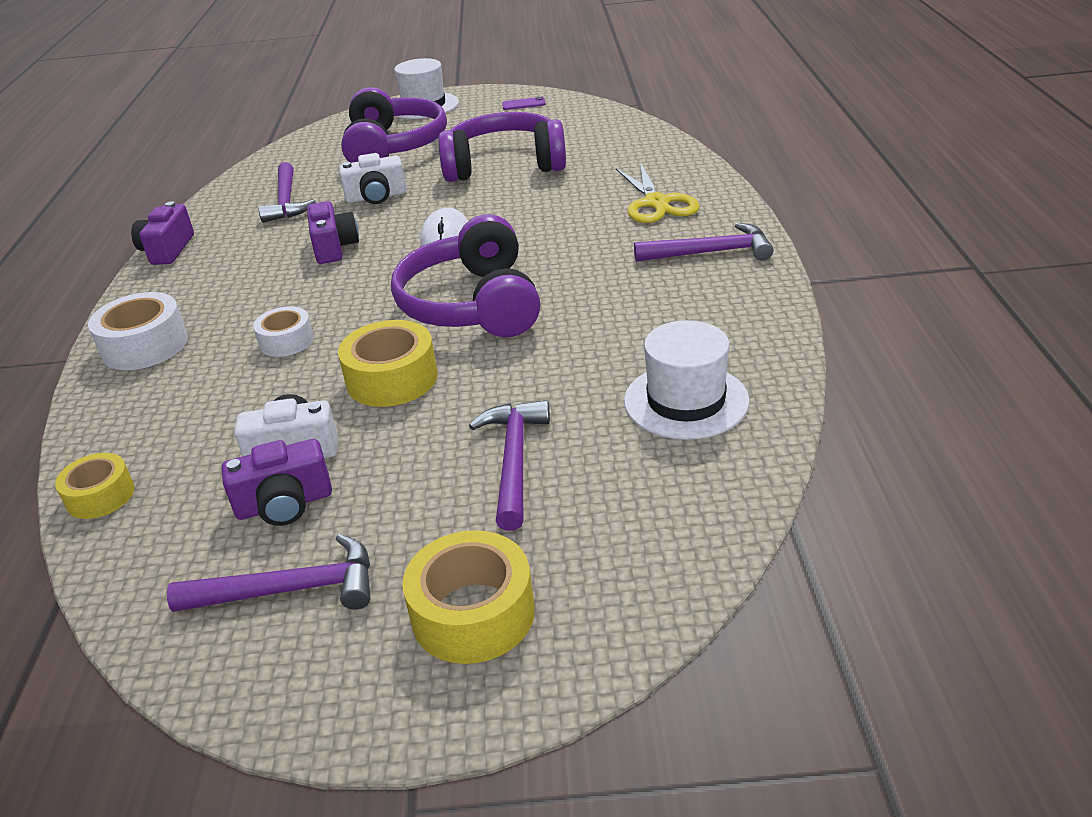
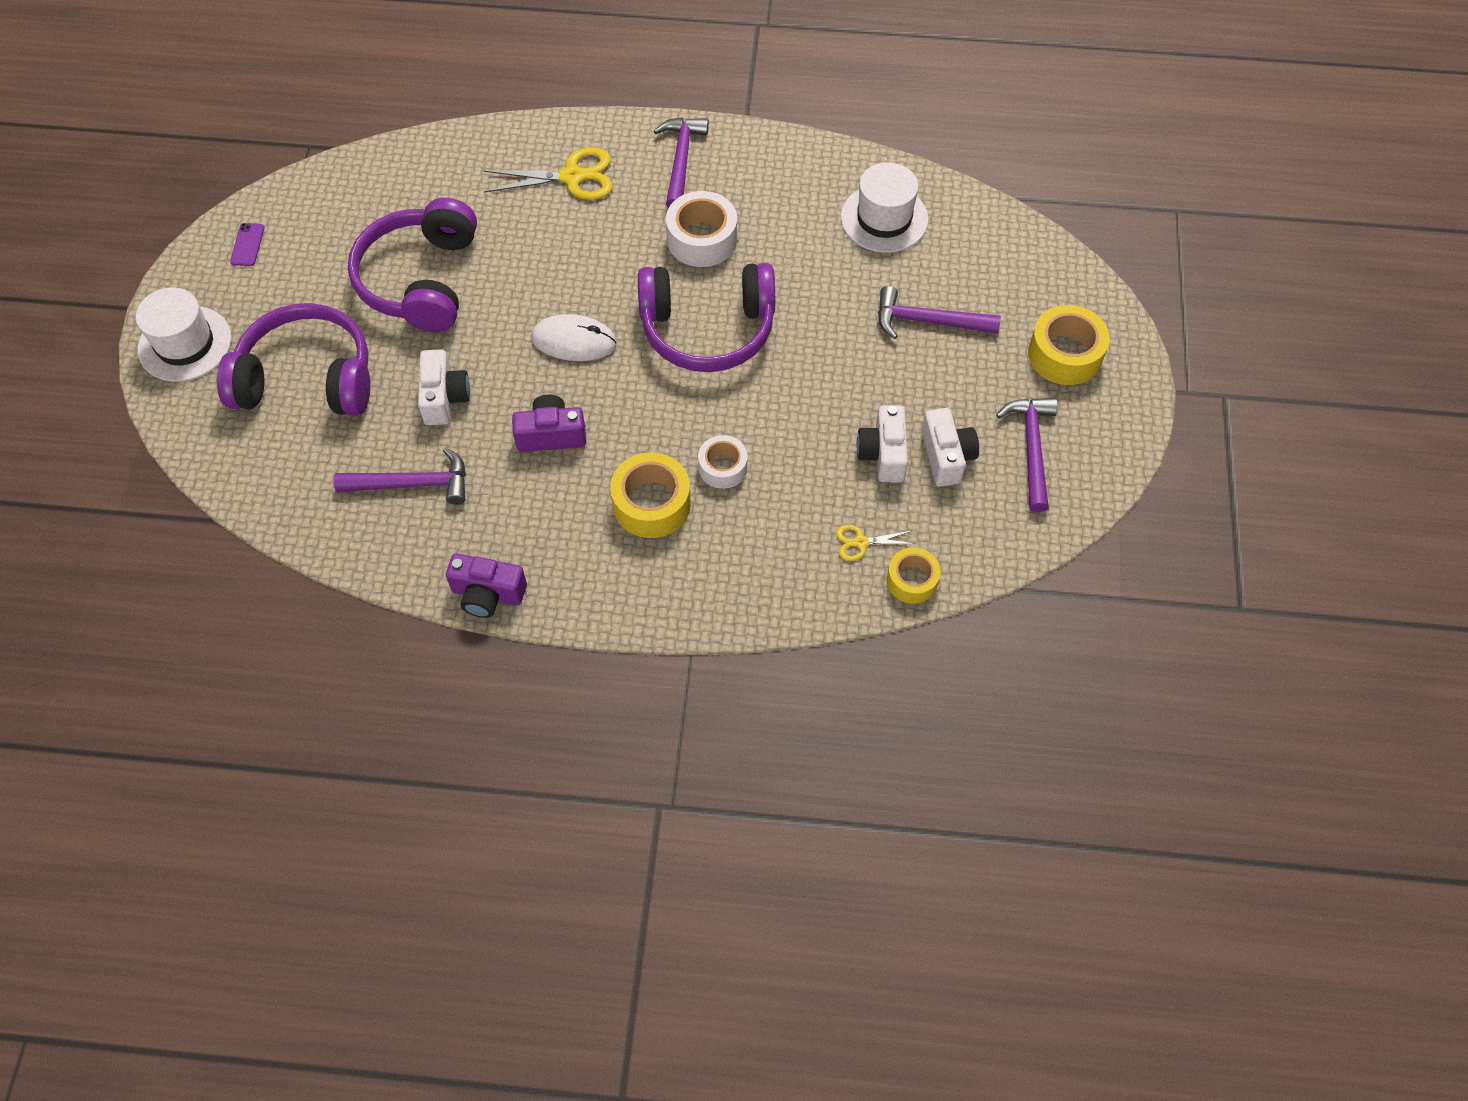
camera: 85 degrees left, 25 degrees up
white tape [88,292,188,370] -> white tape moved to [666,191,737,267]
purple camera [222,439,332,526] -> white camera [921,408,979,487]
yellow tape [338,320,438,407] -> yellow tape moved to [610,452,691,538]
none -> yellow scissors [836,525,915,561]

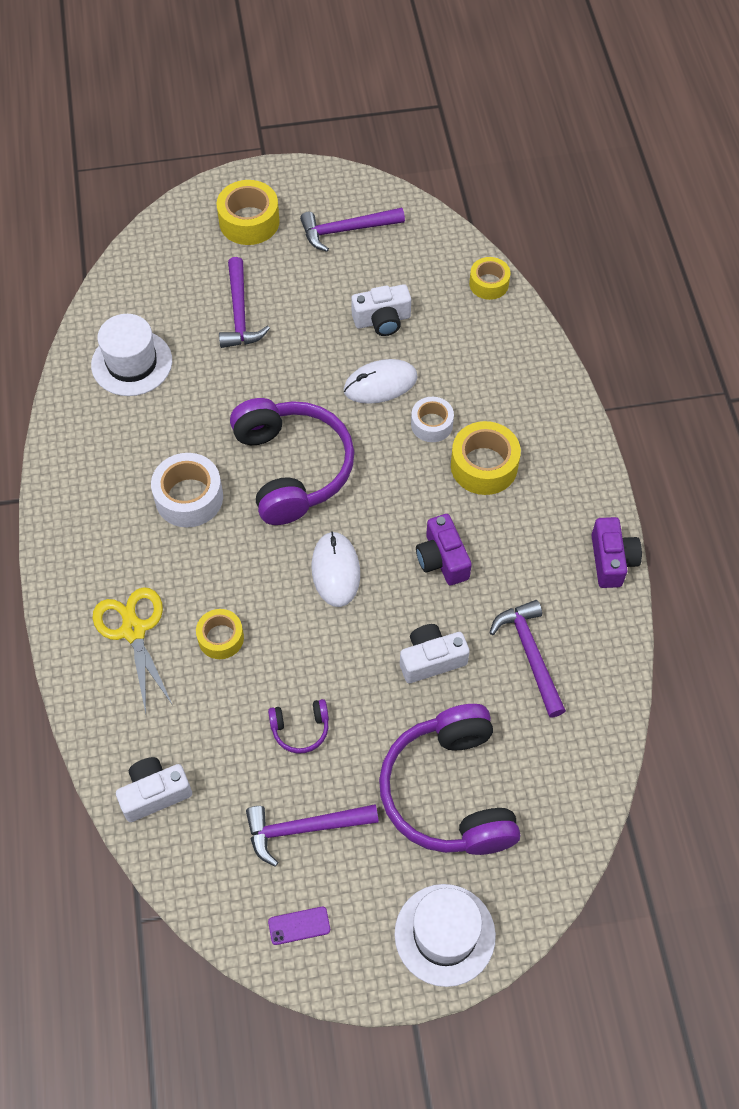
camera: 105 degrees left, 0 degrees up
purple headphones [348,198,477,332] -> purple headphones [268,699,329,754], size x0.42
purple hammer [654,118,709,208] -> purple hammer moved to [246,804,379,866]
yellow scissors [836,525,915,561] -> none
white camera [921,408,979,487] -> white camera moved to [116,757,192,822]
none -> yellow tape [196,609,244,659]
none -> white mouse [344,359,418,404]

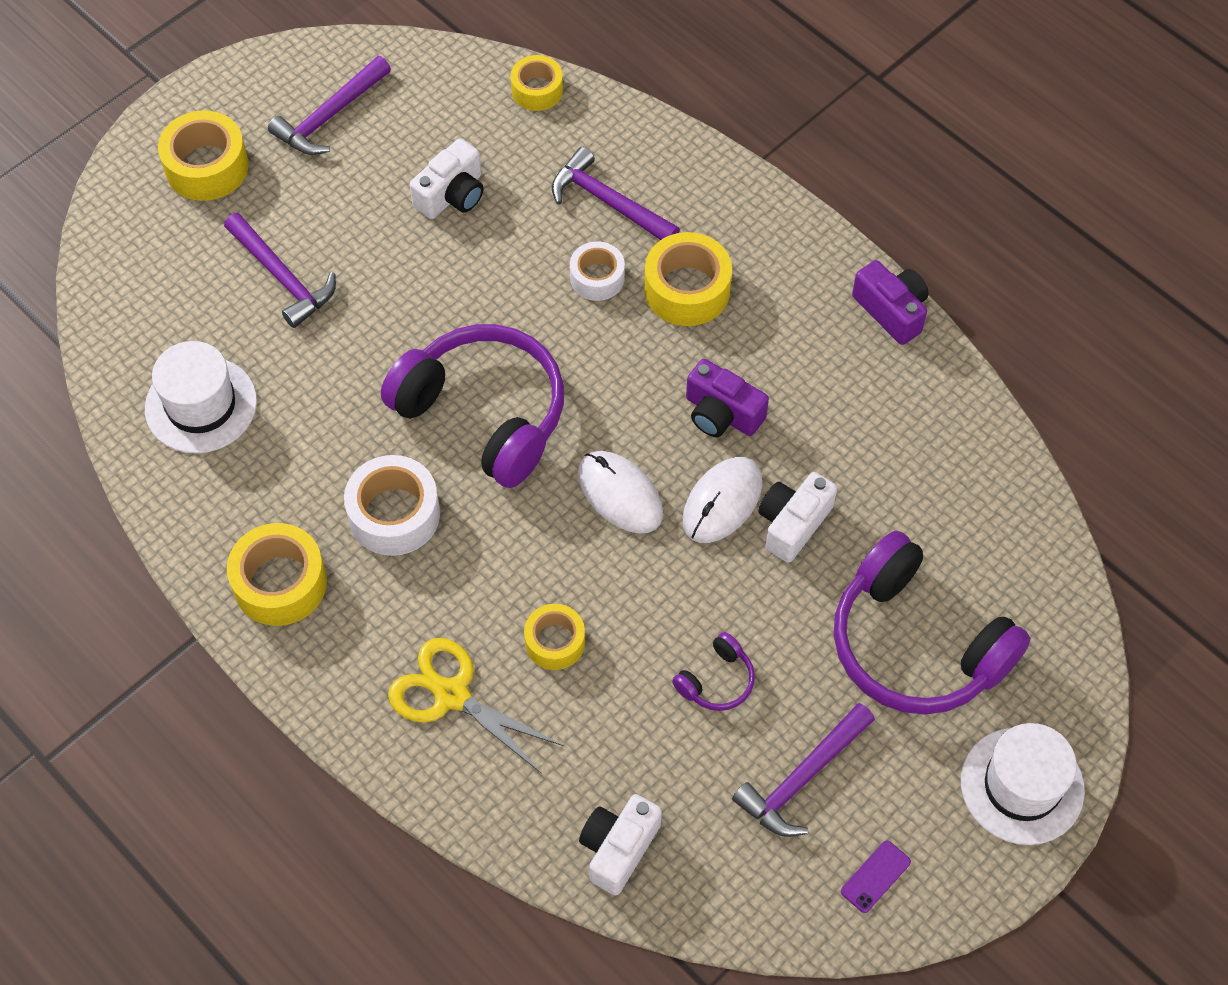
camera: 35 degrees left, 0 degrees up
white mouse [344,359,418,404] -> white mouse moved to [683,457,762,543]
purple hammer [489,600,566,717] -> purple hammer moved to [552,147,680,240]
none -> yellow tape [227,523,327,626]

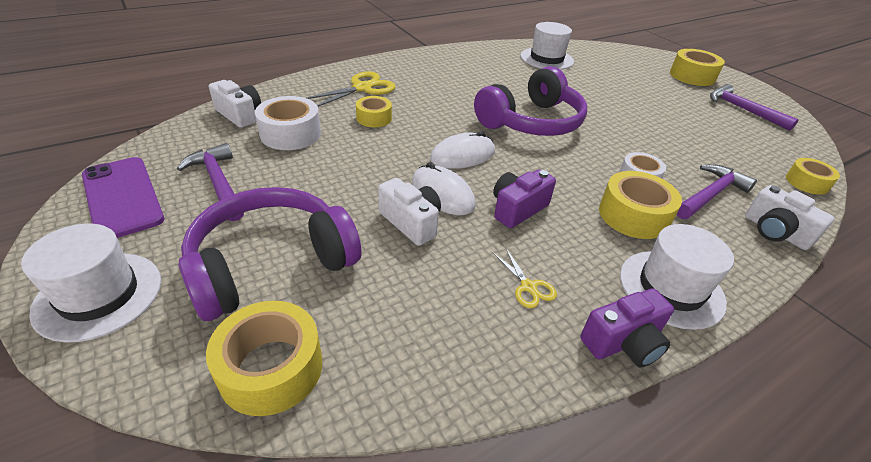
camera: 100 degrees right, 20 degrees down
purple hammer [224,213,336,328] -> none
yellow tape [227,523,327,626] -> yellow tape moved to [206,301,322,416]
white tape [344,455,440,556] -> white tape moved to [255,96,321,150]
white camera [410,138,484,219] -> white camera moved to [745,185,835,250]
purple headphones [672,632,755,711] -> none
purple phone [841,841,911,913] -> purple phone [82,157,164,238], size x2.27
none -> yellow scissors [493,249,557,308]
none -> white hat [620,224,734,330]

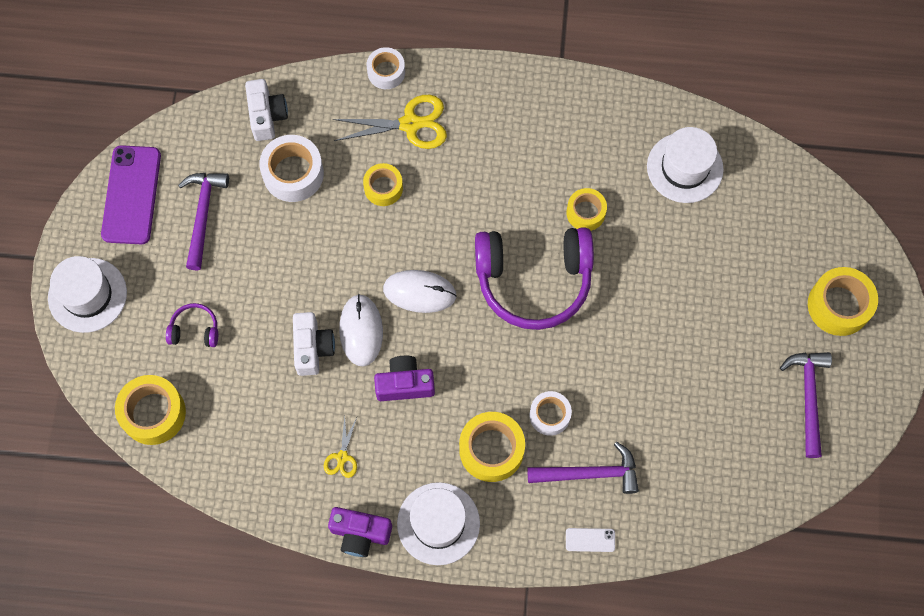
camera: 40 degrees right, 30 degrees up
purple headphones [179,187,362,321] -> purple headphones [166,303,218,347], size x0.42
white camera [745,185,835,250] -> white phone [566,528,615,552]
yellow tape [786,158,840,195] -> yellow tape moved to [566,188,607,231]
none -> white tape [367,47,405,89]

